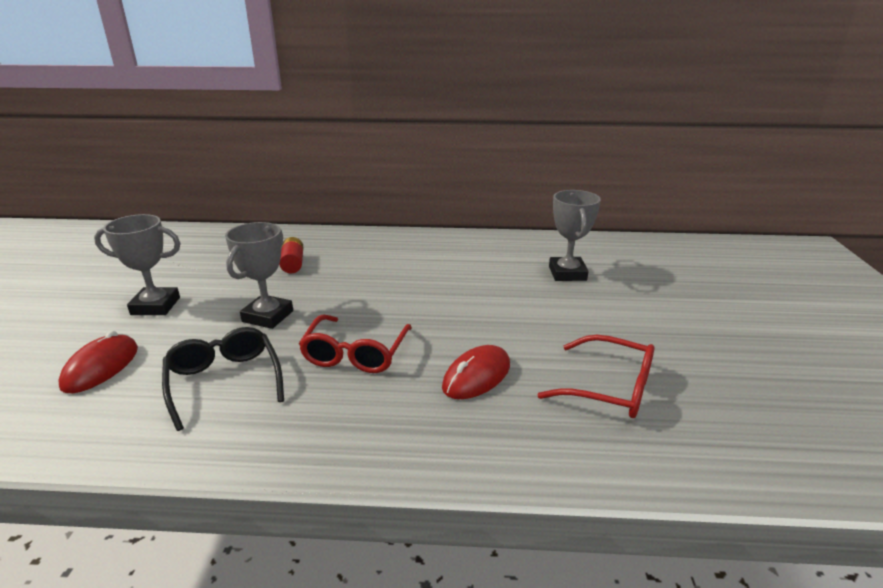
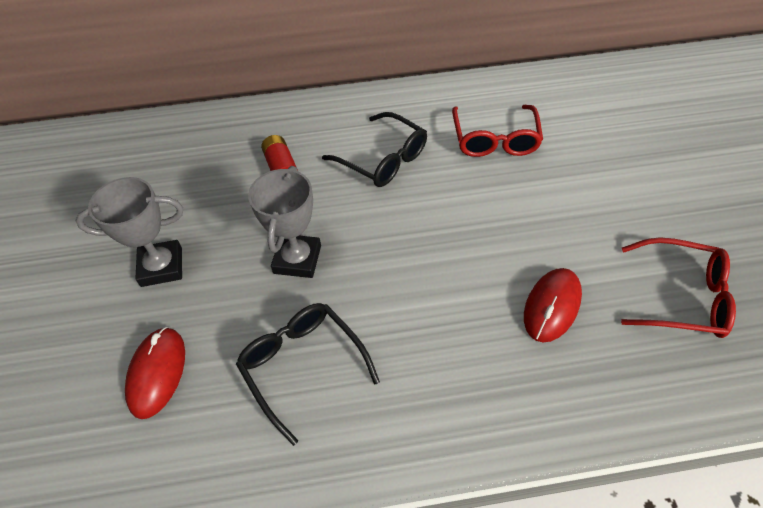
camera: 10 degrees left, 25 degrees up
red glasses [299,315,412,373] -> red glasses moved to [452,105,543,157]
grey trophy [549,190,601,281] -> none
none -> black glasses [322,112,427,187]

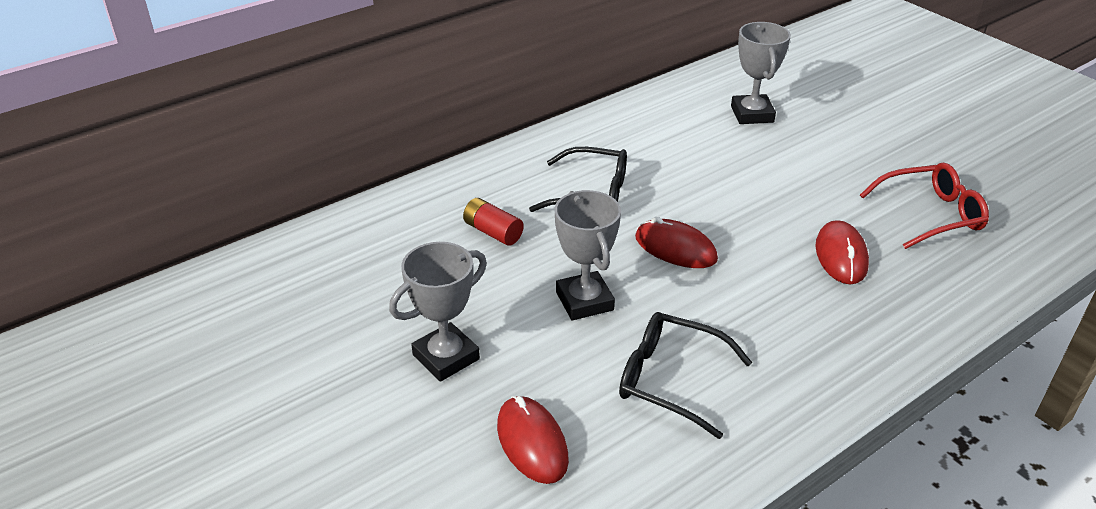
camera: 30 degrees left, 15 degrees down
red glasses [452,105,543,157] -> none
none -> red mouse [635,217,718,268]
none -> grey trophy [731,22,791,124]

